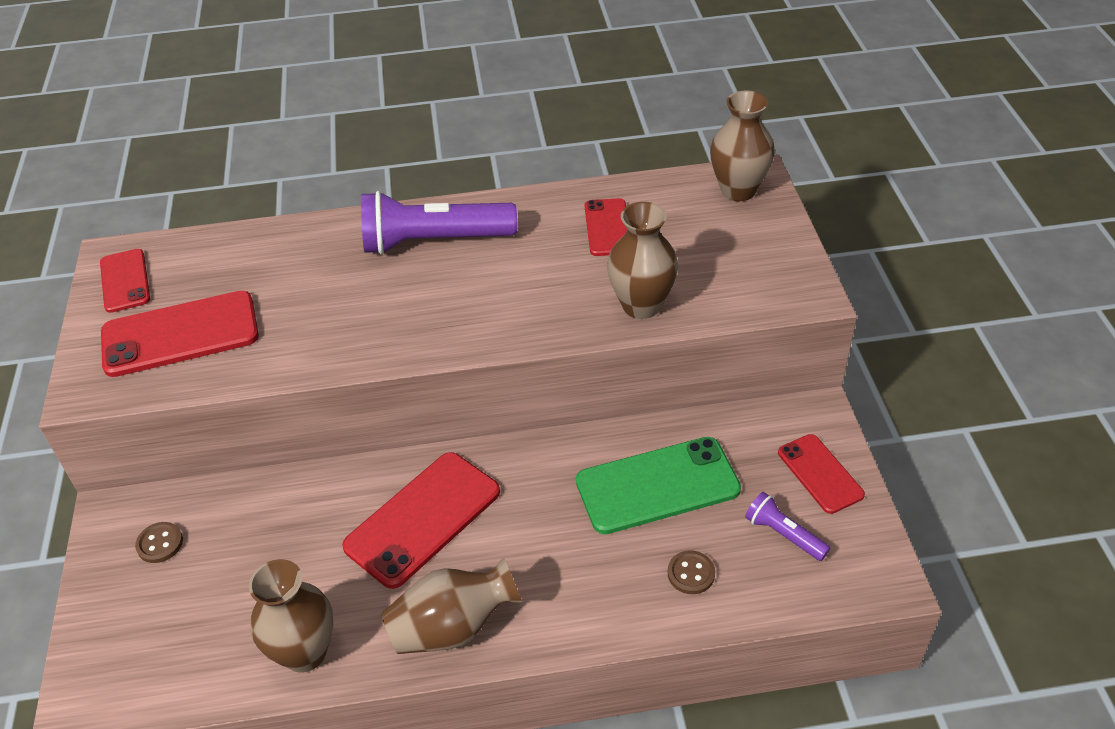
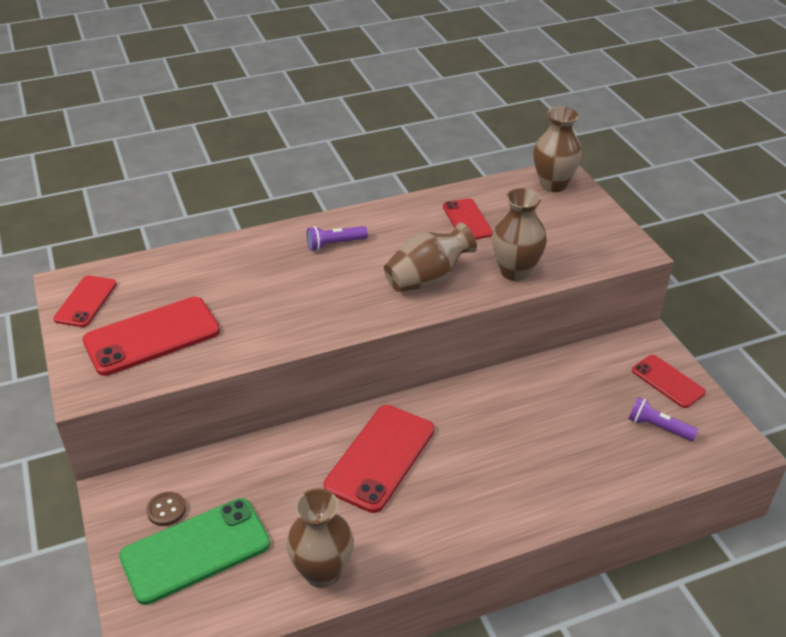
camera: 15 degrees left, 5 degrees down
red phone [100,249,150,313] -> red phone turned 45 degrees clockwise [53,276,117,327]
purple flashlight [361,191,517,255] -> purple flashlight [307,226,368,251], size x0.49
brown vase [382,557,523,654] -> brown vase moved to [384,222,477,292]
green phone [576,437,741,534] -> green phone moved to [119,498,270,605]
brown button [668,551,715,594] -> none

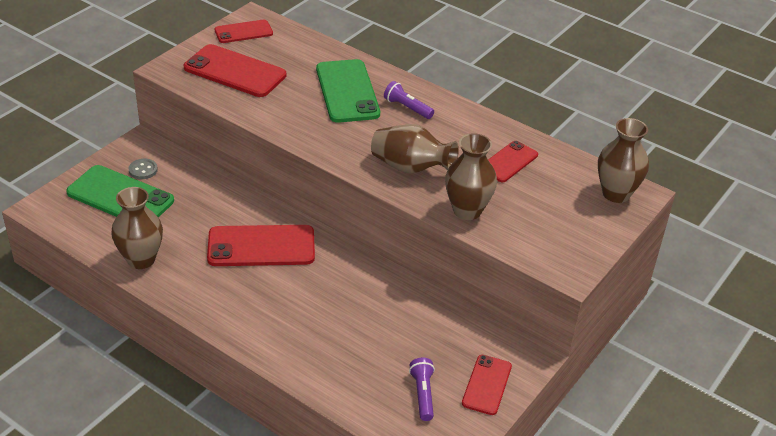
camera: 55 degrees right, 0 degrees up
brown button [146,492,186,526] -> grey button [128,159,158,179]
none -> green phone [316,59,380,123]

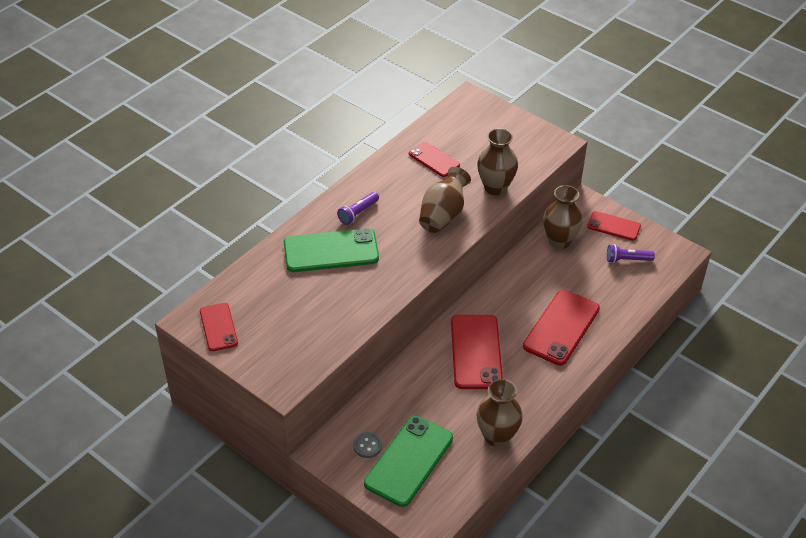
camera: 85 degrees left, 5 degrees up
red phone [184,44,286,97] -> red phone moved to [523,290,600,365]
brown vase [598,118,649,203] -> brown vase moved to [543,185,583,249]

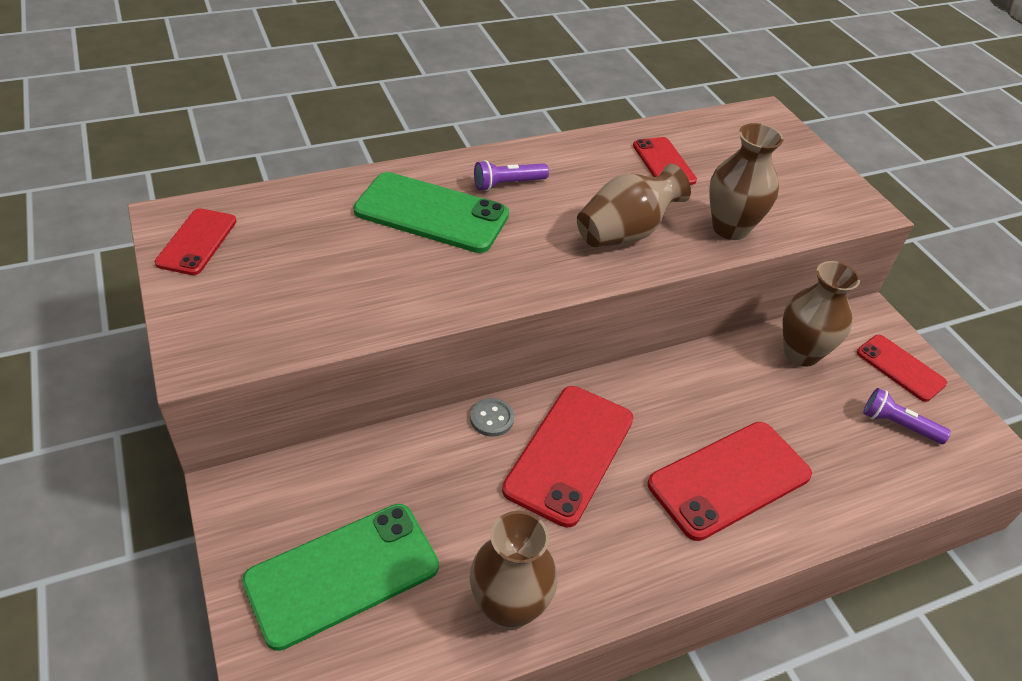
camera: 25 degrees right, 0 degrees up
grey button [354,432,382,458] -> grey button moved to [470,398,514,437]

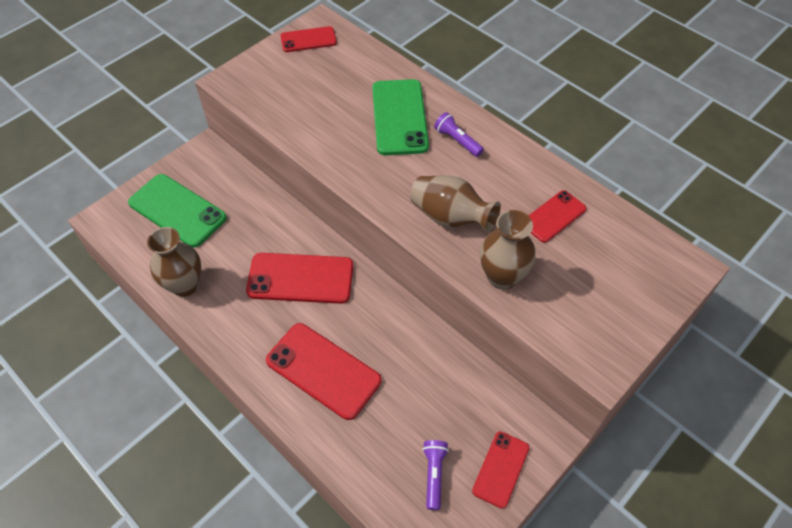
camera: 70 degrees right, 10 degrees up
grey button [470,398,514,437] -> none
brown vase [783,261,860,366] -> none

